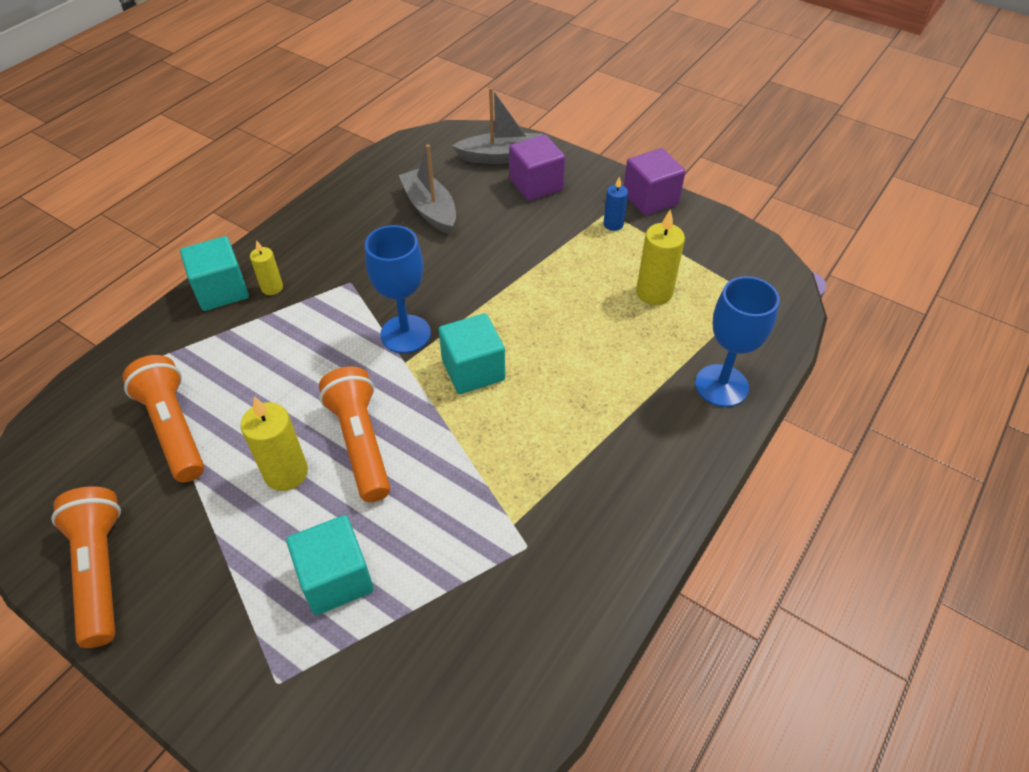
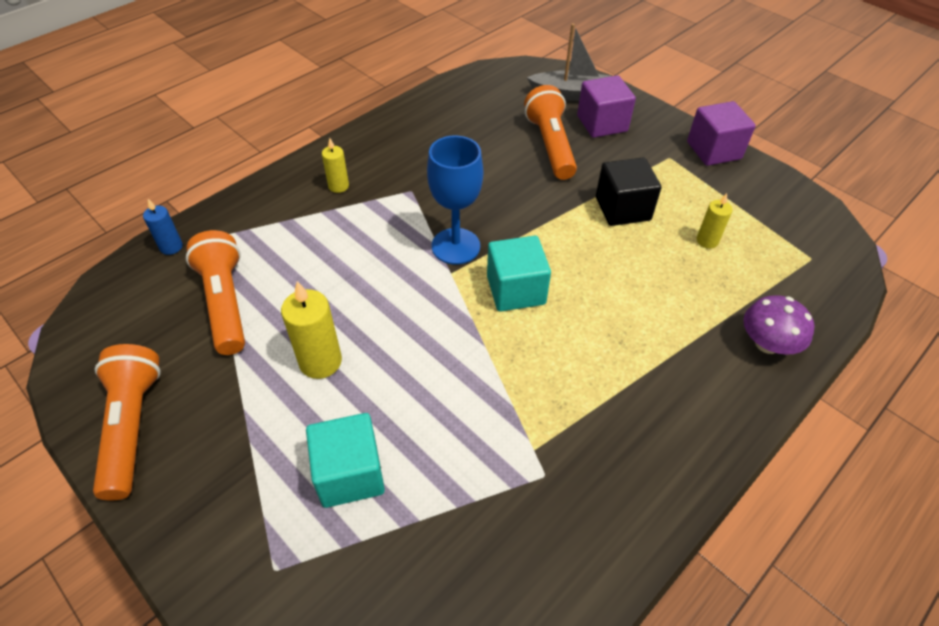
camera: 10 degrees right, 0 degrees up
turquoise cube [180,236,249,311] -> none
orange flashlight [319,366,390,502] -> orange flashlight moved to [524,85,577,180]
grey boat [399,144,456,235] -> none
blue candle [603,176,628,231] -> blue candle moved to [143,199,183,255]
yellow candle [636,209,685,305] -> yellow candle [696,193,733,249], size x0.60
blue goblet [695,276,780,407] -> purple mushroom [743,295,814,355]
none -> black cube [596,158,661,226]

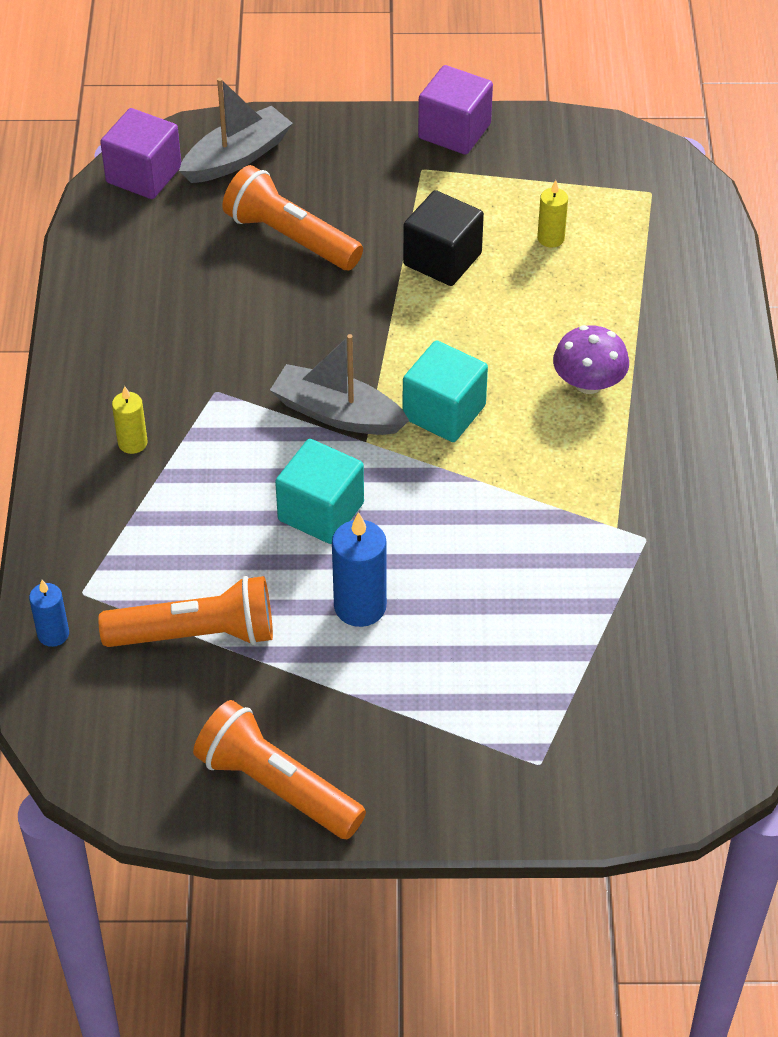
camera: 45 degrees left, 0 degrees up
orange flashlight [186,230,245,355] -> orange flashlight turned 150 degrees clockwise [98,576,273,647]
yellow candle [281,281,342,379] -> blue candle [332,512,387,627]
turquoise cube [306,413,385,508] -> turquoise cube moved to [275,439,364,544]
blue goblet [427,135,483,265] -> grey boat [270,334,409,435]
purple cube [577,75,636,138] -> purple cube moved to [100,108,181,199]
purple mushroom [743,295,814,355] -> purple mushroom moved to [553,325,629,394]

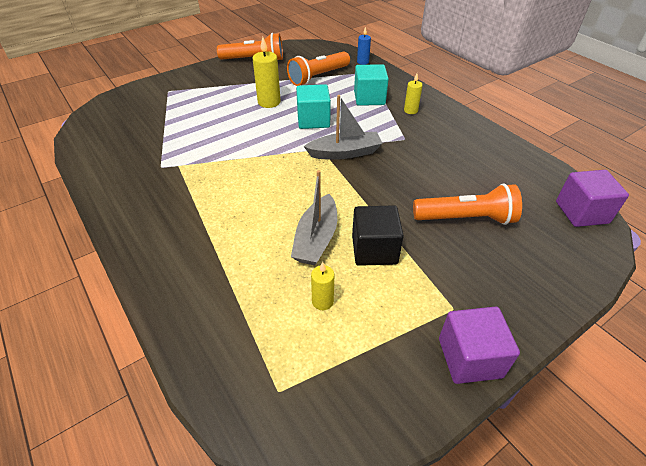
camera: 145 degrees right, 5 degrees down
grey boat [179,78,293,183] -> grey boat moved to [291,170,337,265]
blue candle [332,512,387,627] -> yellow candle [252,37,281,108]
turquoise cube [402,340,488,442] -> turquoise cube moved to [354,64,389,106]
purple mushroom [553,325,629,394] -> none

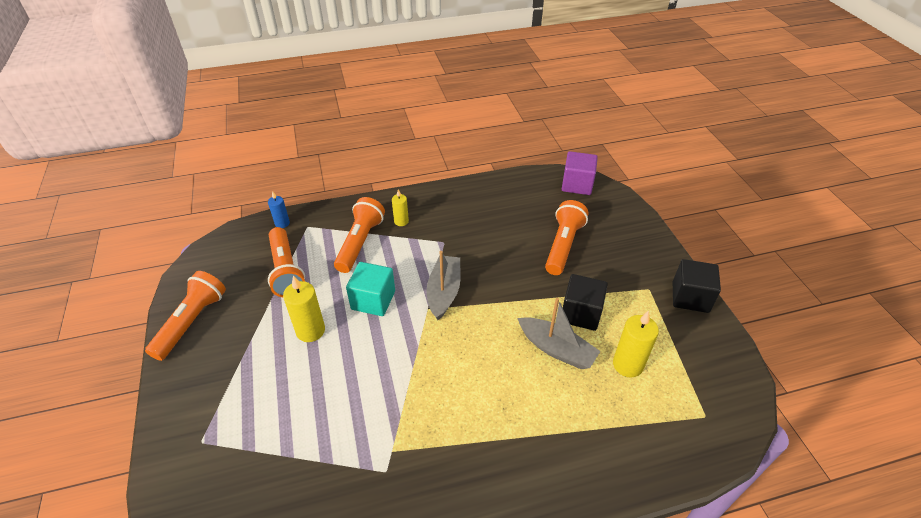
camera: 70 degrees left, 0 degrees up
yellow candle [311,262,334,310] -> yellow candle [613,310,659,377], size x1.67
turquoise cube [354,64,389,106] -> orange flashlight [334,197,385,273]
purple cube [439,306,520,384] -> black cube [673,259,721,313]

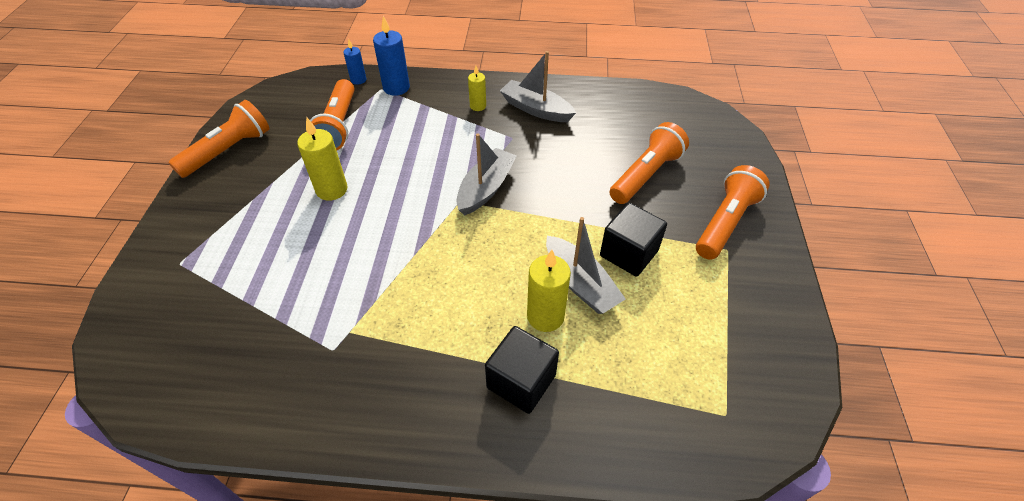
camera: 20 degrees right, 5 degrees up
orange flashlight [334,197,385,273] -> orange flashlight moved to [696,165,769,260]
turquoise cube [346,262,395,316] -> none
purple cube [562,151,598,195] -> none
yellow candle [613,310,659,377] -> yellow candle moved to [527,250,571,332]
black cube [673,259,721,313] -> black cube moved to [485,326,559,414]
none -> blue candle [373,16,410,96]
none -> grey boat [500,51,576,122]

